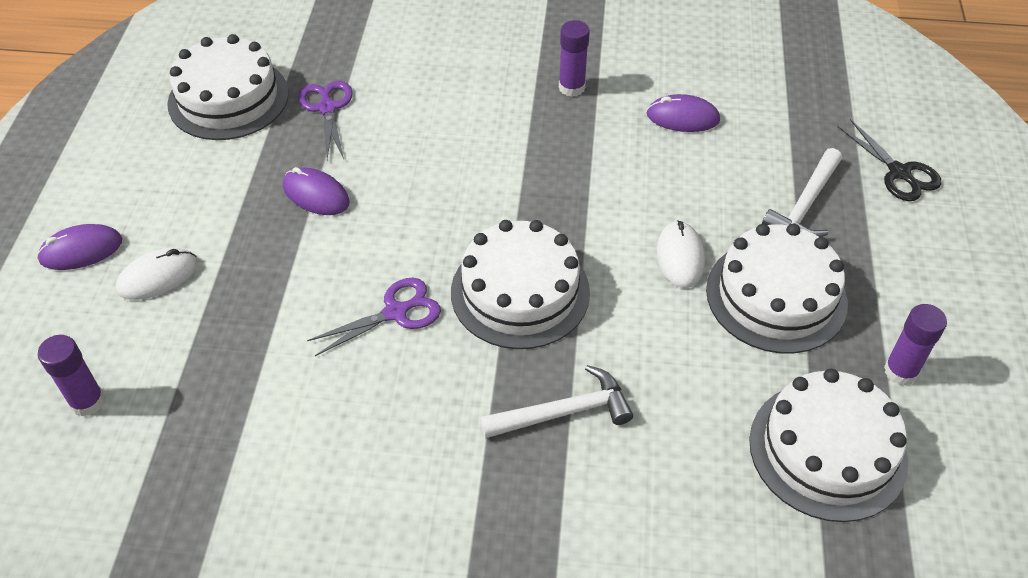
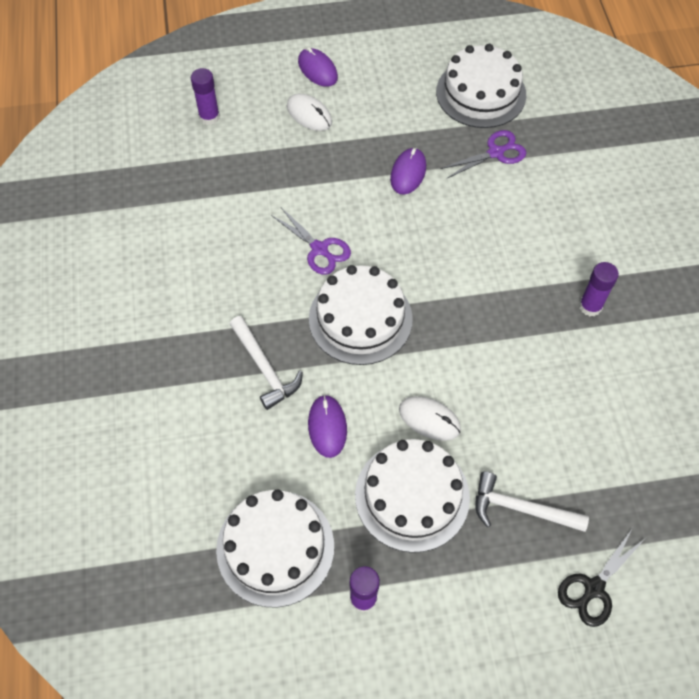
camera: 75 degrees right, 10 degrees up
purple mouse [646,94,720,132] -> purple mouse moved to [308,395,347,458]
white mouse [657,220,705,288] -> white mouse turned 45 degrees clockwise [399,396,461,441]

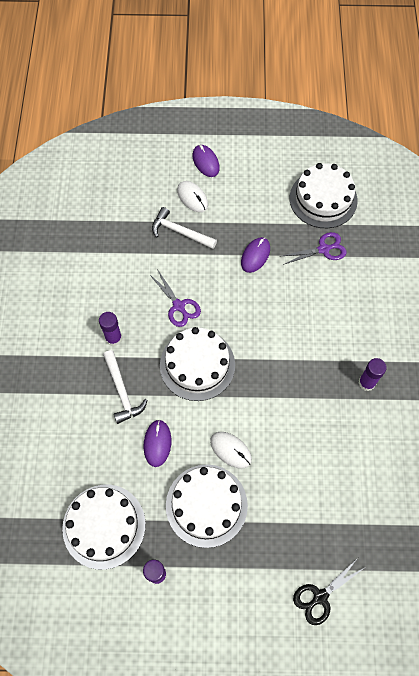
camera: 10 degrees right, 5 degrees up
purple glue stick [191,68,220,125] -> purple glue stick moved to [99,312,122,346]
white hammer [475,472,589,532] -> white hammer moved to [152,207,217,249]

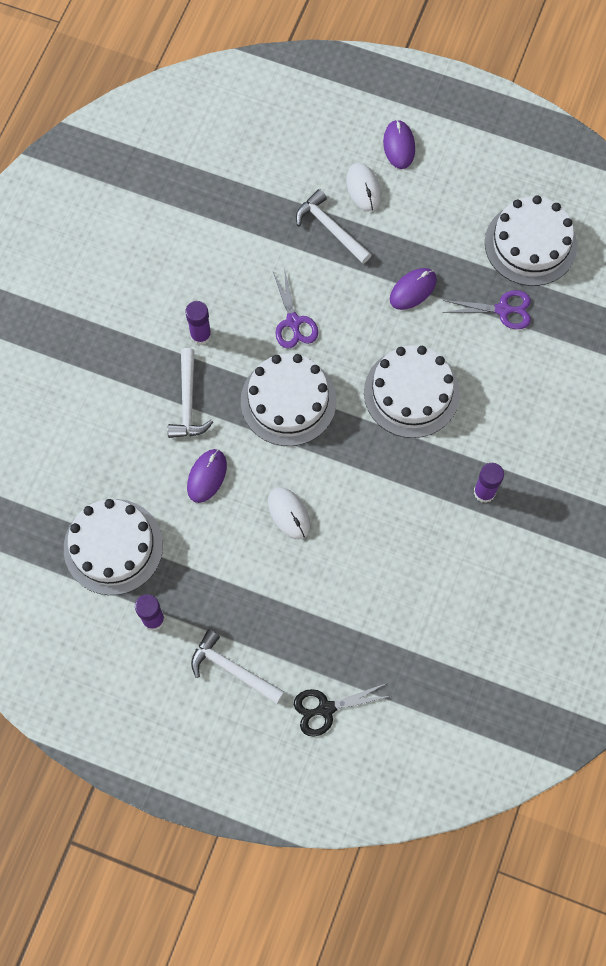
camera: 20 degrees right, 5 degrees up
white cake [166,465,248,548] -> white cake moved to [364,345,460,438]
none -> white hammer [191,629,284,704]

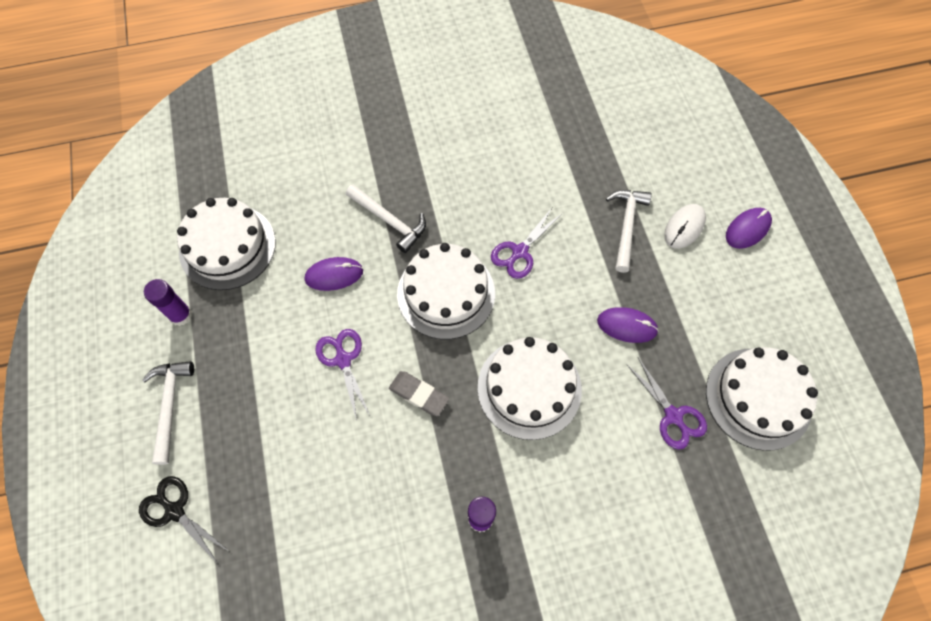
camera: 55 degrees right, 5 degrees down
white hammer [168,348,213,438] -> white hammer turned 105 degrees counterclockwise [346,185,426,253]
purple glue stick [185,301,212,345] -> none
white mouse [268,487,310,540] -> purple scissors [315,329,370,421]
none -> grey eraser [389,371,449,416]

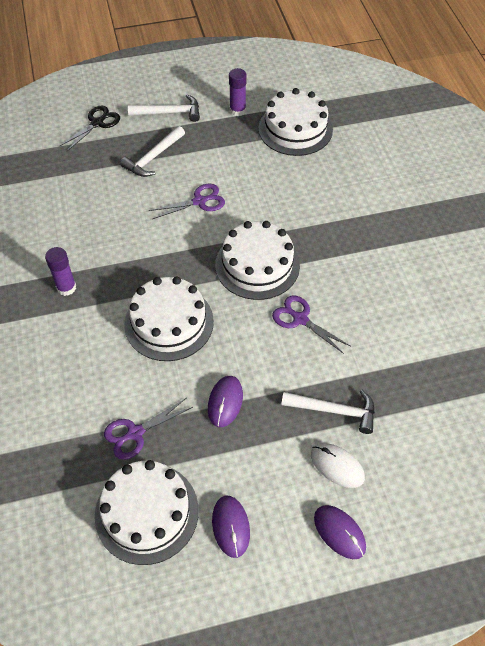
camera: 90 degrees right, 10 degrees down
purple mouse [305,257,363,291] -> purple mouse moved to [212,496,250,558]
white hammer [346,185,426,253] -> white hammer moved to [120,126,185,177]
grey eraser [389,371,449,416] -> none

